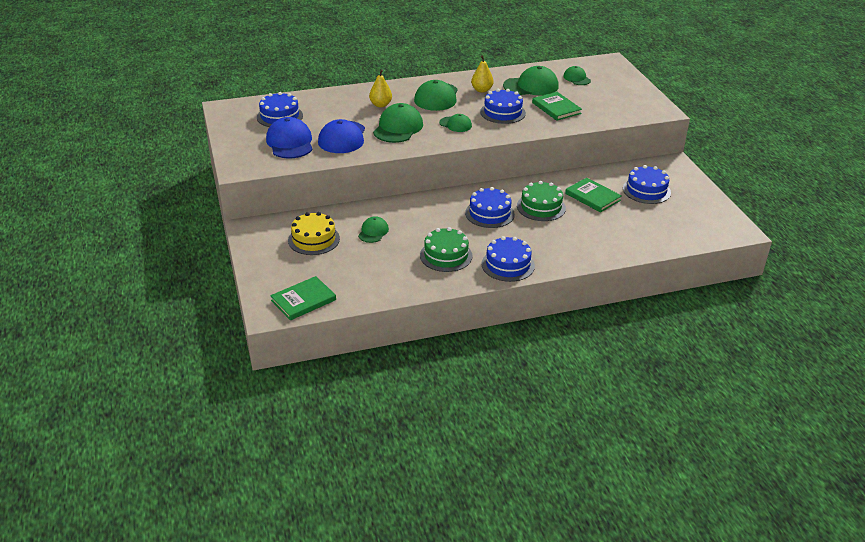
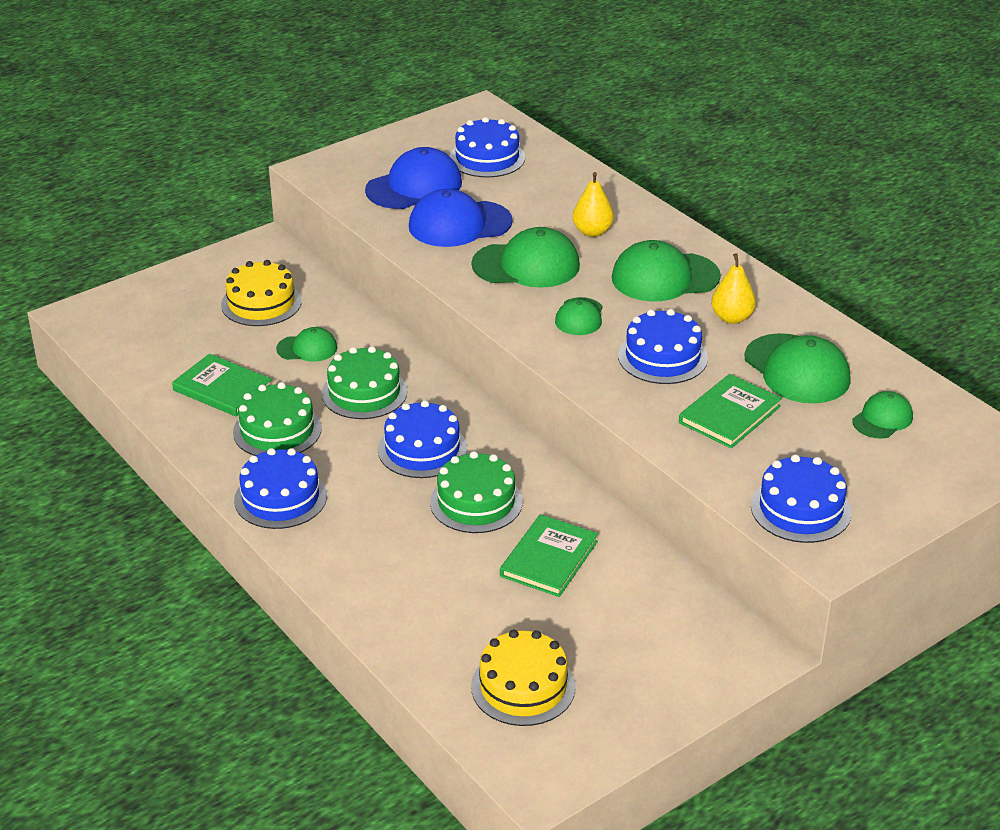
camera: 70 degrees right, 0 degrees up
green book [270,276,336,320] -> green book moved to [172,354,272,417]
blue cake [623,165,671,204] -> blue cake moved to [751,454,851,543]
none -> green cake [321,346,407,419]
none -> yellow cake [471,630,576,726]

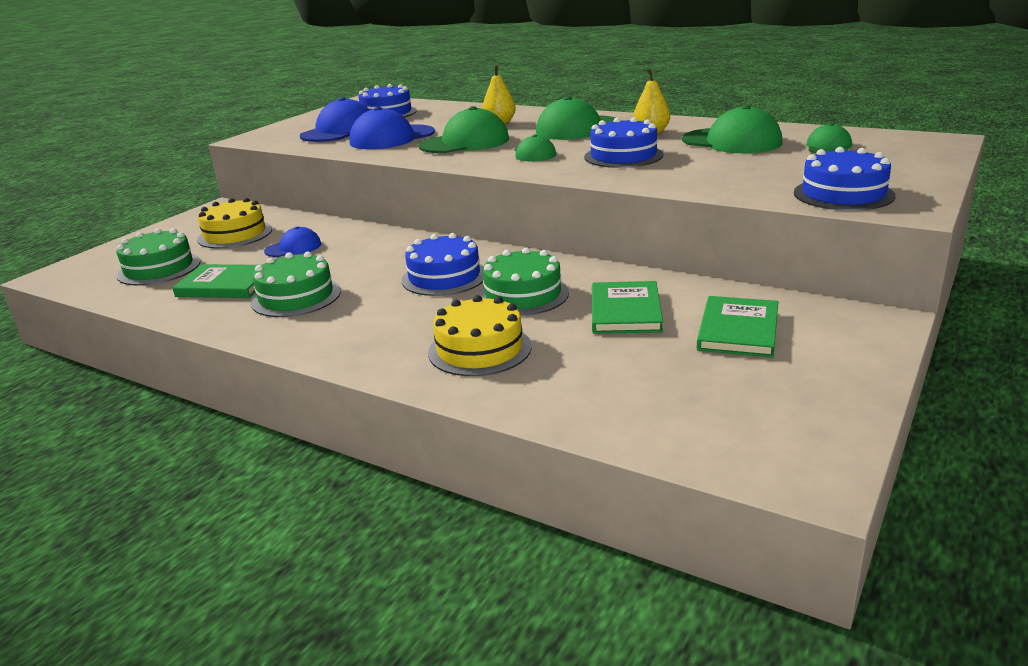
camera: 20 degrees left, 10 degrees down
blue cake [234,448,327,529] -> none
green cap [276,327,337,362] -> blue cap [264,227,321,257]
green cake [321,346,407,419] -> green cake moved to [116,228,200,285]
yellow cake [471,630,576,726] -> yellow cake moved to [428,295,532,376]
green book [679,374,782,448] -> green book moved to [697,296,778,358]

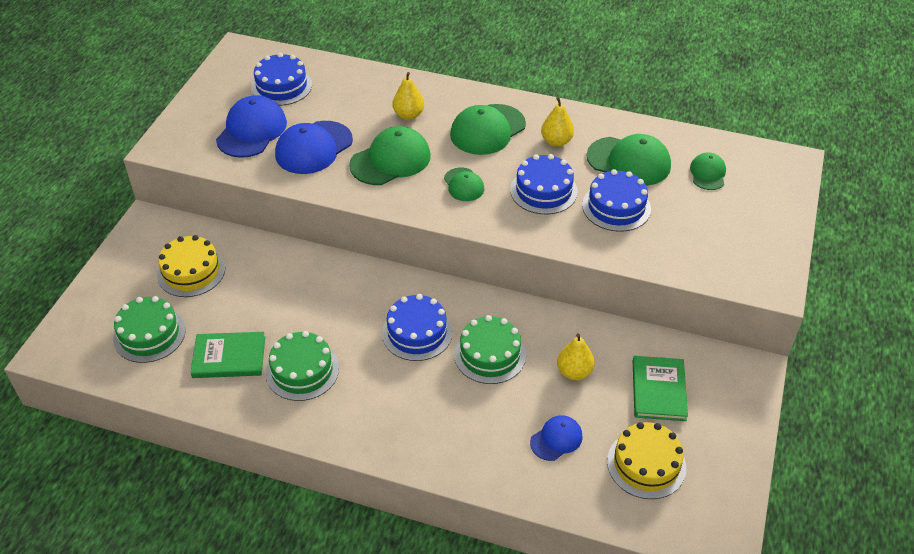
camera: 15 degrees left, 20 degrees up
blue cap [264,227,321,257] -> blue cap moved to [530,415,583,461]
yellow cake [428,295,532,376] -> yellow cake moved to [607,422,686,499]
green book [592,281,663,334] -> yellow pear [557,333,595,380]
blue cake [794,147,896,211] -> blue cake moved to [582,169,651,232]

